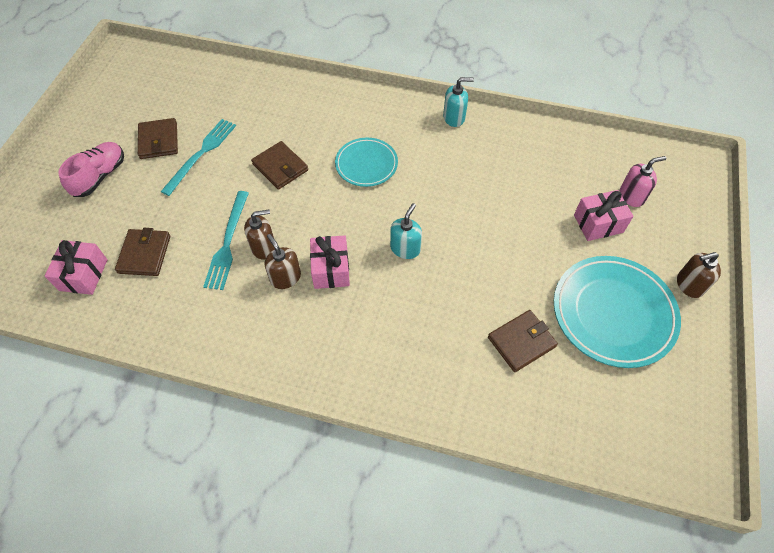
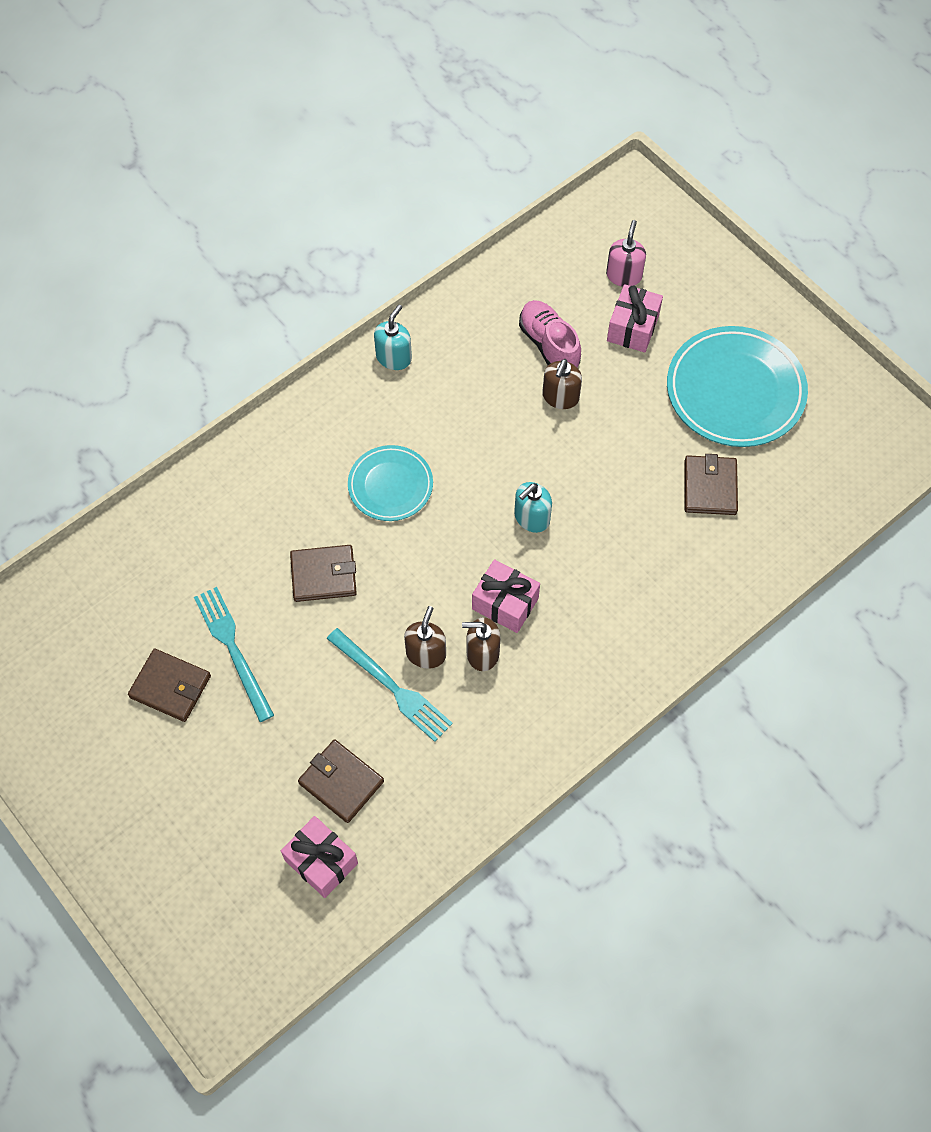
camera: 55 degrees left, 5 degrees up
pink shoe [58,142,124,197] -> pink shoe moved to [519,300,581,368]
turquoise soap dispenser [390,203,422,259] -> turquoise soap dispenser turned 105 degrees counterclockwise [514,482,552,533]
brown soap dispenser [677,252,721,298] -> brown soap dispenser moved to [542,359,582,409]

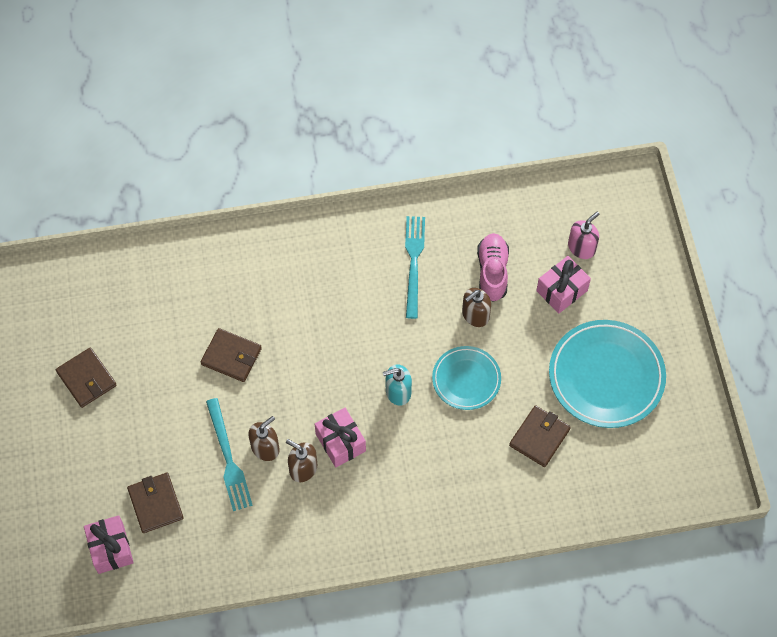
camera: 30 degrees right, 0 degrees up
turquoise fork [194,587,274,722] -> turquoise fork moved to [405,216,425,319]
turquoise plate [348,445,433,521] -> turquoise plate moved to [432,346,501,410]
turquoise soap dispenser [374,305,412,370] -> none

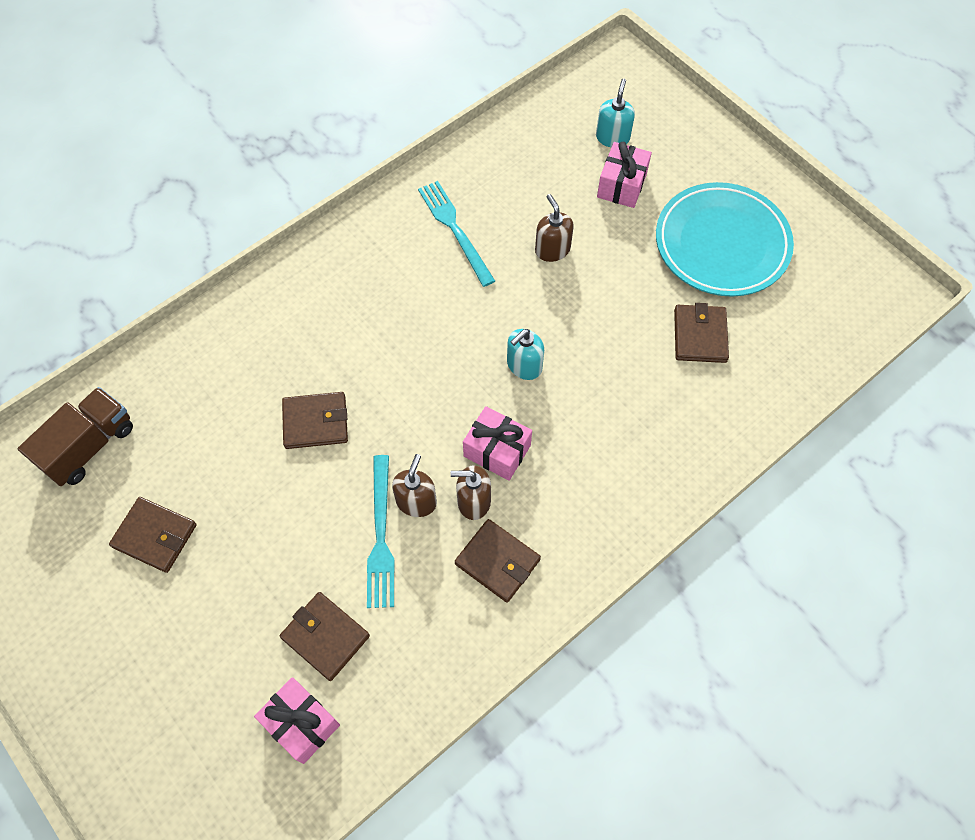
camera: 30 degrees left, 0 degrees up
turquoise fork [206,398,253,511] -> turquoise fork turned 45 degrees clockwise [367,455,394,608]
turquoise plate [432,346,501,410] -> none
brown soap dispenser [462,288,491,327] -> brown soap dispenser turned 135 degrees clockwise [535,194,574,262]
pink shoe [477,233,509,302] -> none
pink soap dispenser [568,212,599,259] -> turquoise soap dispenser [596,79,635,147]
none -> brown truck [18,387,133,486]
none -> brown wallet [455,519,541,602]

